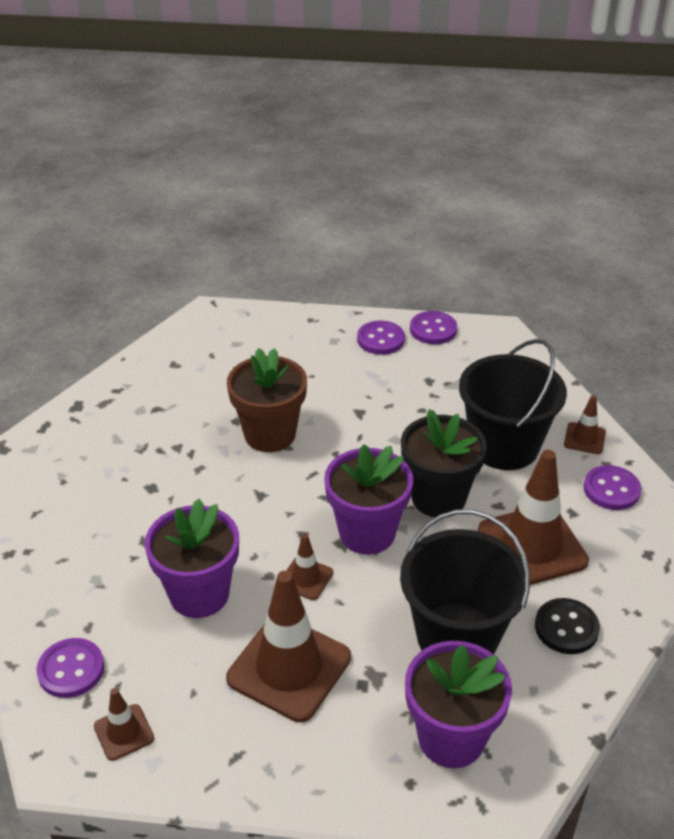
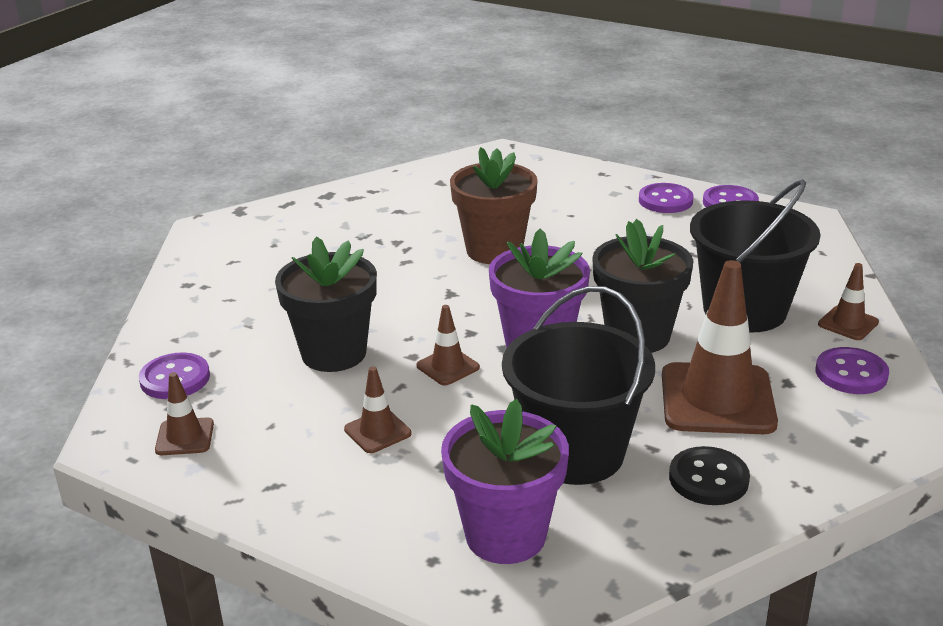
camera: 25 degrees right, 10 degrees down
purple flower pot [145,499,239,618] -> black flower pot [275,237,377,372]
brown traffic cone [226,571,351,722] -> brown traffic cone [344,366,412,453], size x0.48

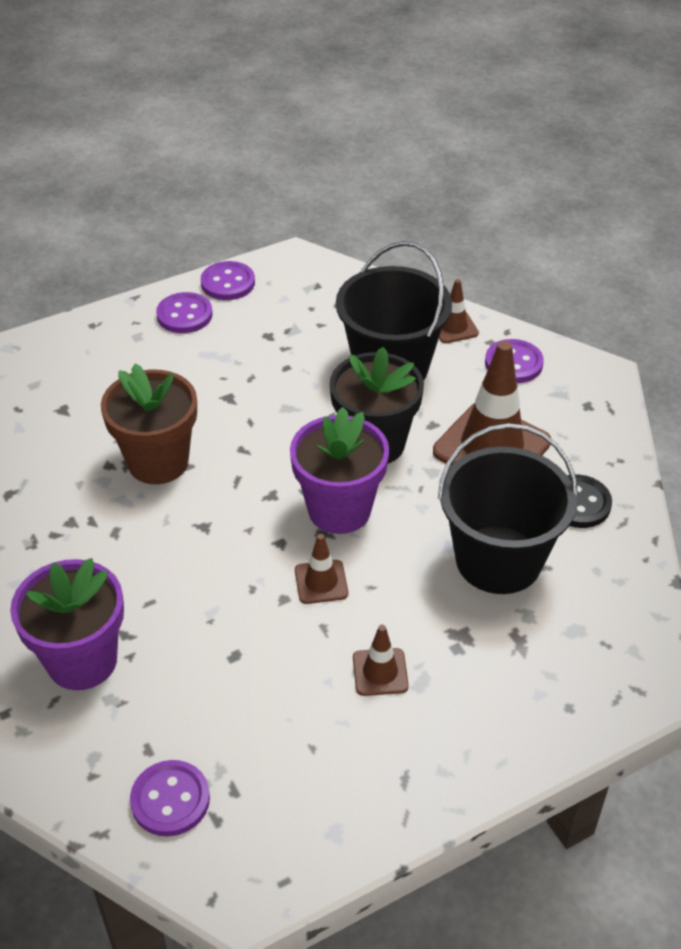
camera: 60 degrees left, 15 degrees up
brown traffic cone [155,372,214,455] -> none
black flower pot [275,237,377,372] -> none
purple flower pot [441,399,569,564] -> purple flower pot moved to [10,558,124,690]

